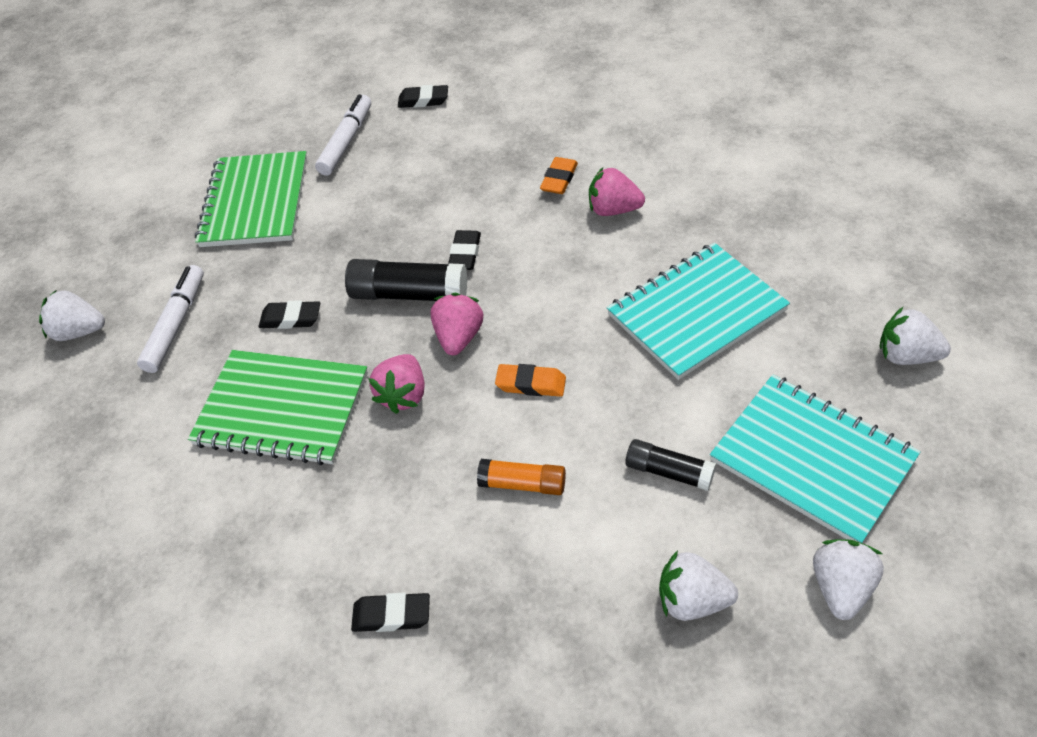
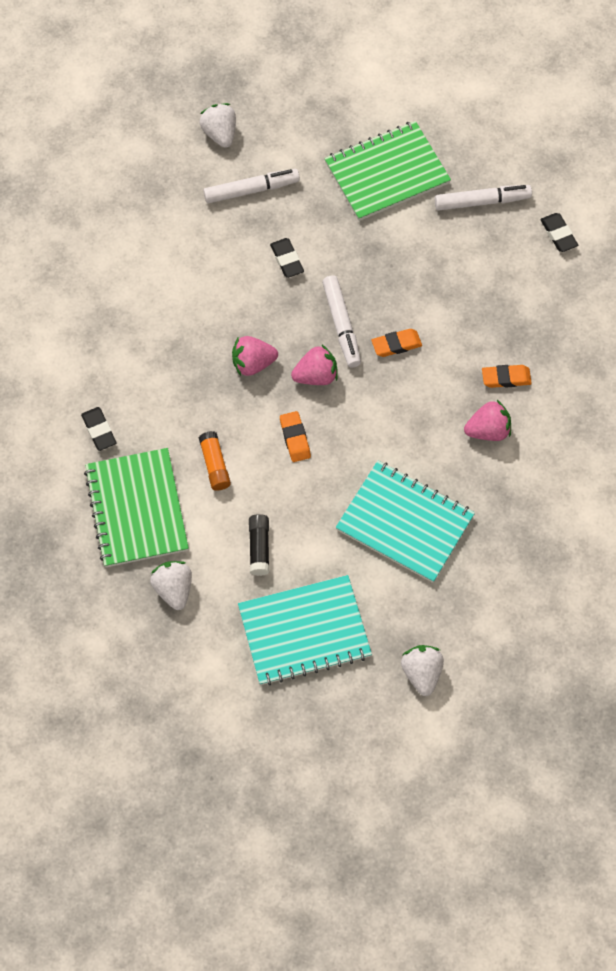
camera: 60 degrees right, 15 degrees up
green notebook [188,350,368,465] -> green notebook moved to [84,448,189,567]
black glue stick [345,259,467,301] -> white marker [322,275,361,368]
black eraser [448,230,481,270] -> orange eraser [371,329,422,357]
pink strawberry [589,167,645,216] -> pink strawberry turned 90 degrees clockwise [464,400,511,441]
turquoise notebook [710,375,921,543] -> turquoise notebook turned 60 degrees clockwise [238,575,372,686]
white strawberry [813,539,884,620] -> none

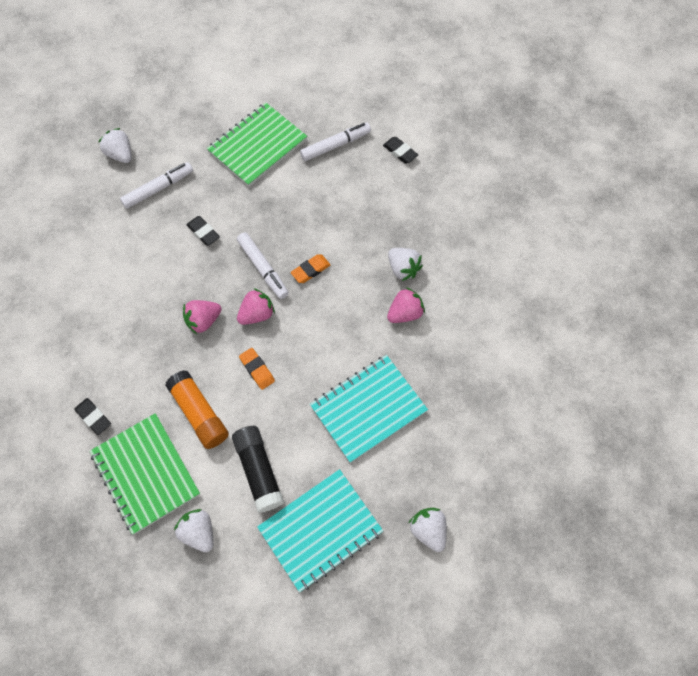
camera: 20 degrees left, 0 degrees up
orange glue stick [198,431,231,491] -> orange glue stick [165,370,229,449], size x1.61
black glue stick [249,514,270,576] -> black glue stick [232,426,284,513], size x1.61
turquoise notebook [336,461,475,583] -> turquoise notebook turned 45 degrees counterclockwise [310,355,428,463]
orange eraser [482,365,532,388] -> white strawberry [388,248,423,281]

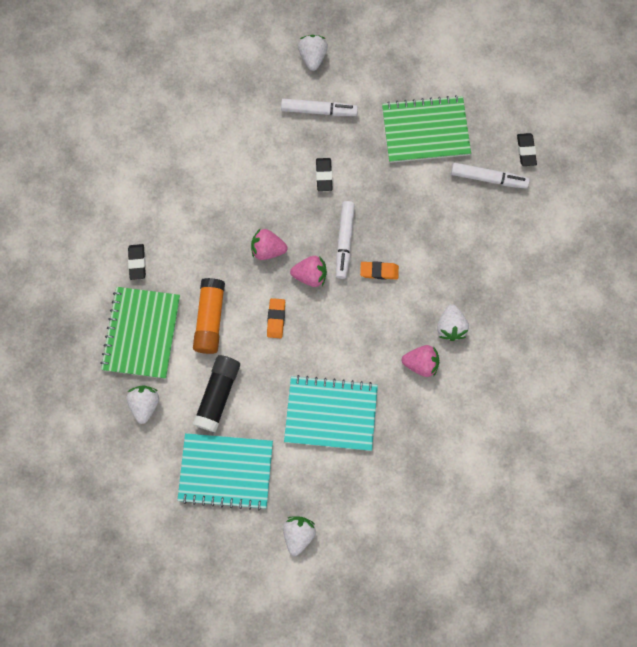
camera: 40 degrees right, 10 degrees up
black eraser [383,137,418,164] -> black eraser moved to [517,133,537,166]

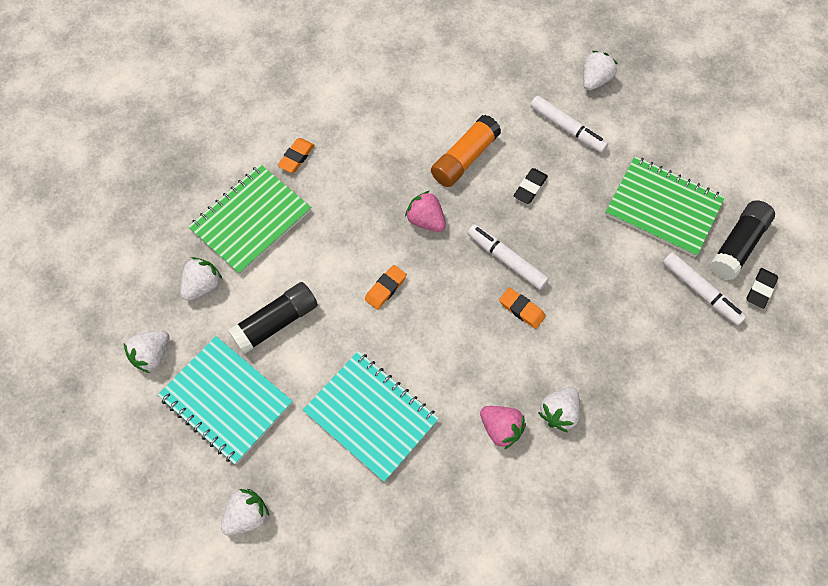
camera: 35 degrees right, 10 degrees down
black eraser [128,244,146,280] -> orange eraser [277,138,314,173]
orange glue stick [193,278,225,354] -> orange glue stick moved to [431,115,501,187]
pink strawberry [290,256,327,287] -> none
white marker [336,201,355,279] -> white marker turned 90 degrees clockwise [467,224,549,290]
none -> white strawberry [124,331,170,373]
none -> black glue stick [710,200,775,280]

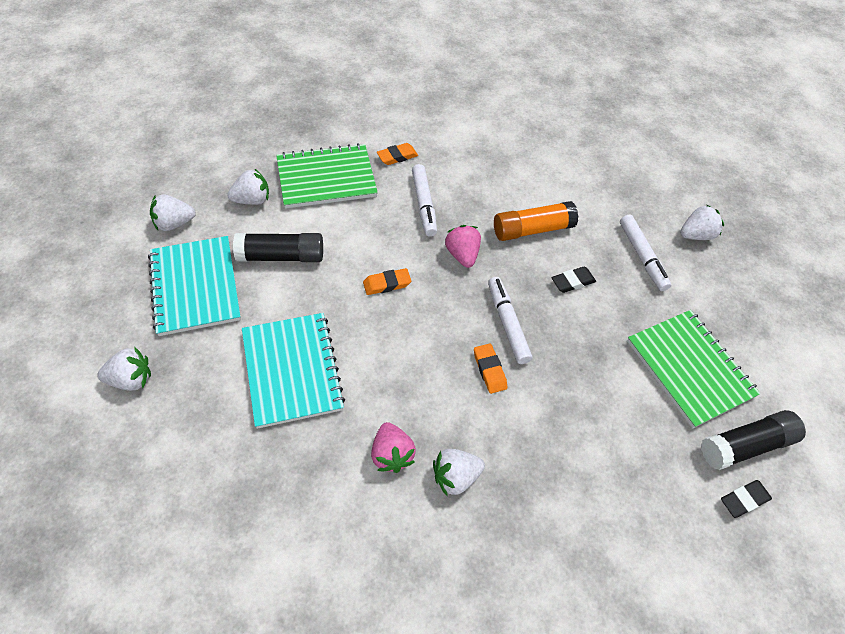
camera: 30 degrees right, 10 degrees down
white marker [663,252,747,326] -> white marker moved to [412,164,437,237]

